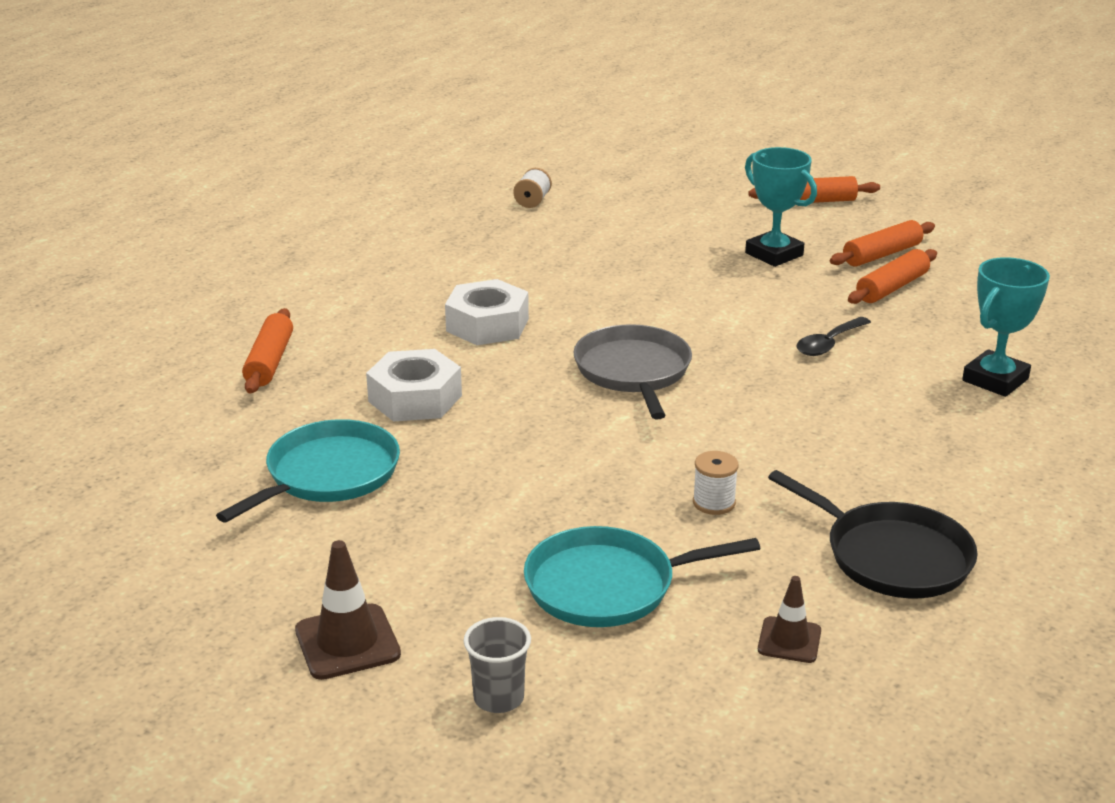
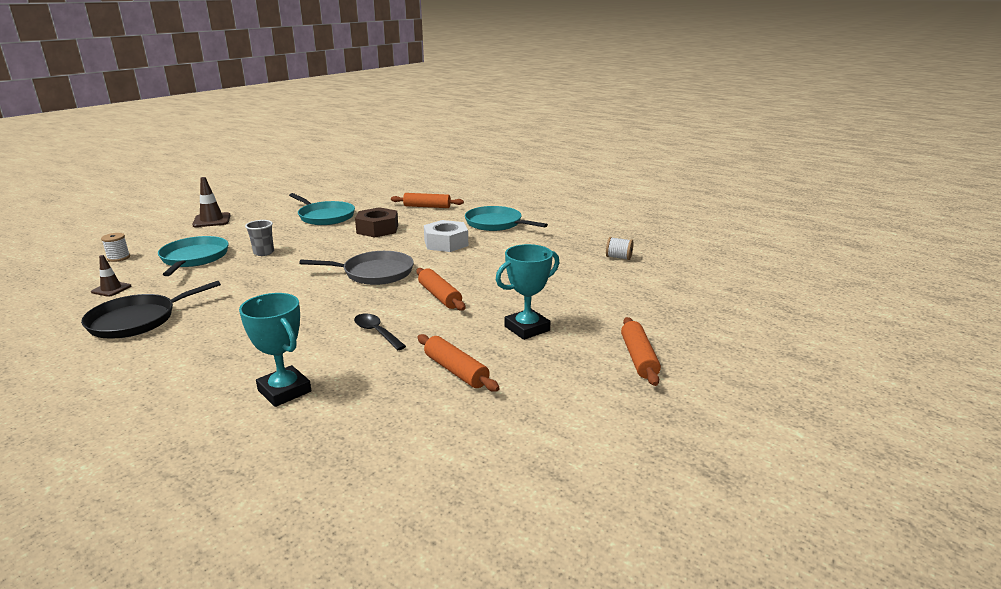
camera: 95 degrees right, 5 degrees down
white nut [366,349,462,421] -> brown nut [355,207,398,237]
grey cup [463,617,531,713] -> grey cup moved to [245,220,274,256]
white spool [693,451,739,515] -> white spool moved to [101,233,130,262]
orange rolling pin [830,220,935,267] -> orange rolling pin moved to [416,268,465,311]
none -> turquoise pan [465,206,548,231]

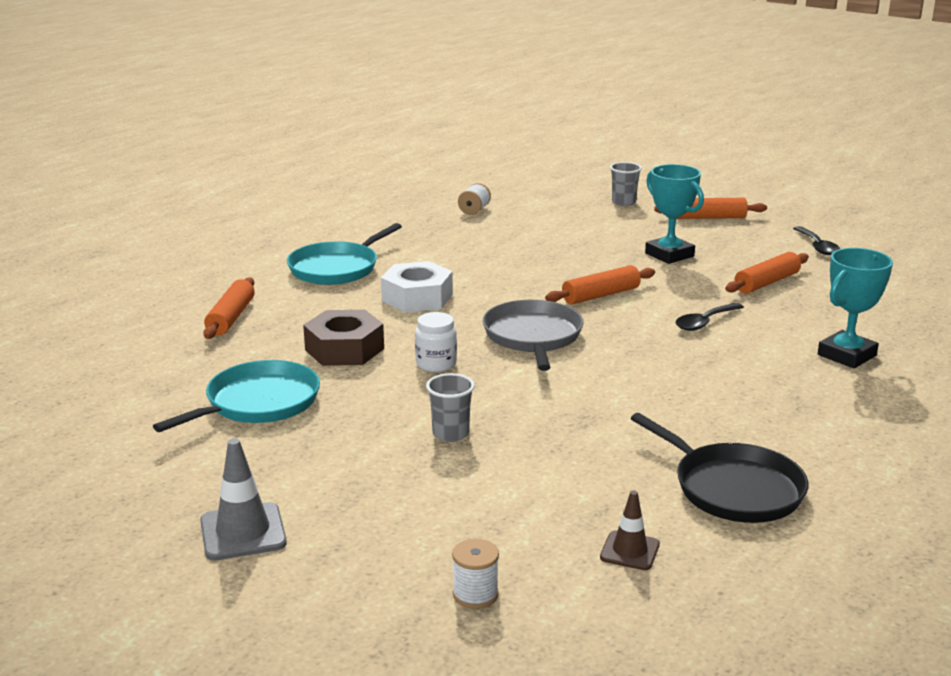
camera: 90 degrees left, 0 degrees up
turquoise pan [158,236,228,276] -> none
brown traffic cone [192,177,231,227] -> grey traffic cone [200,438,287,560]
none -> white jar [415,312,457,372]
none -> grey cup [610,162,642,206]
none -> black spoon [793,226,840,255]

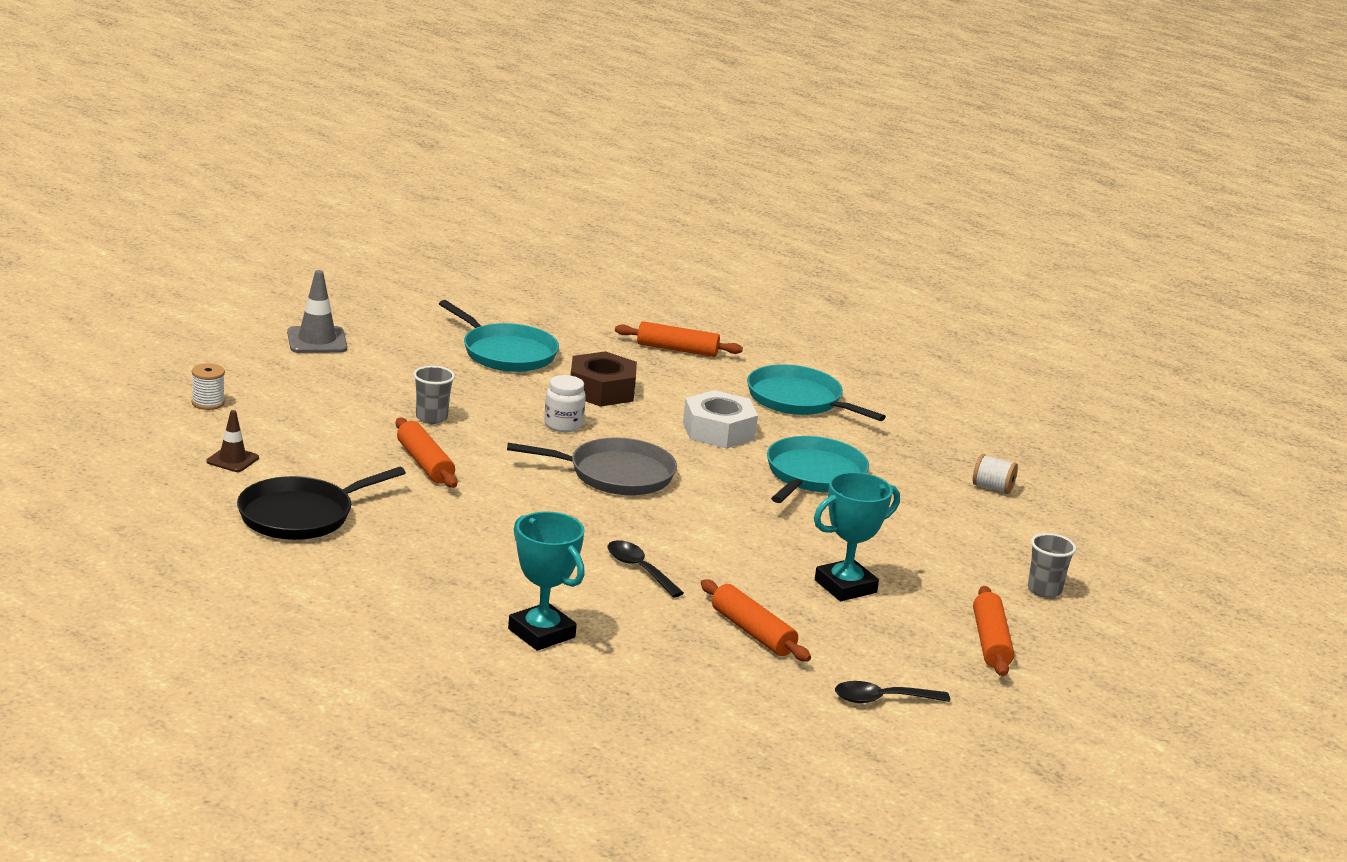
camera: 90 degrees right, 0 degrees up
orange rolling pin [545,265,655,304] -> orange rolling pin moved to [396,418,457,488]
none -> turquoise pan [767,436,869,503]

